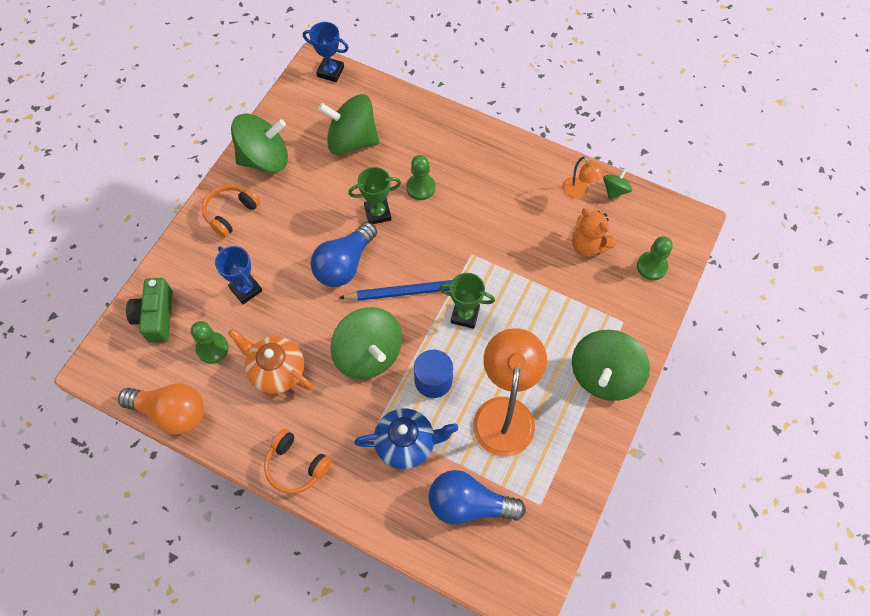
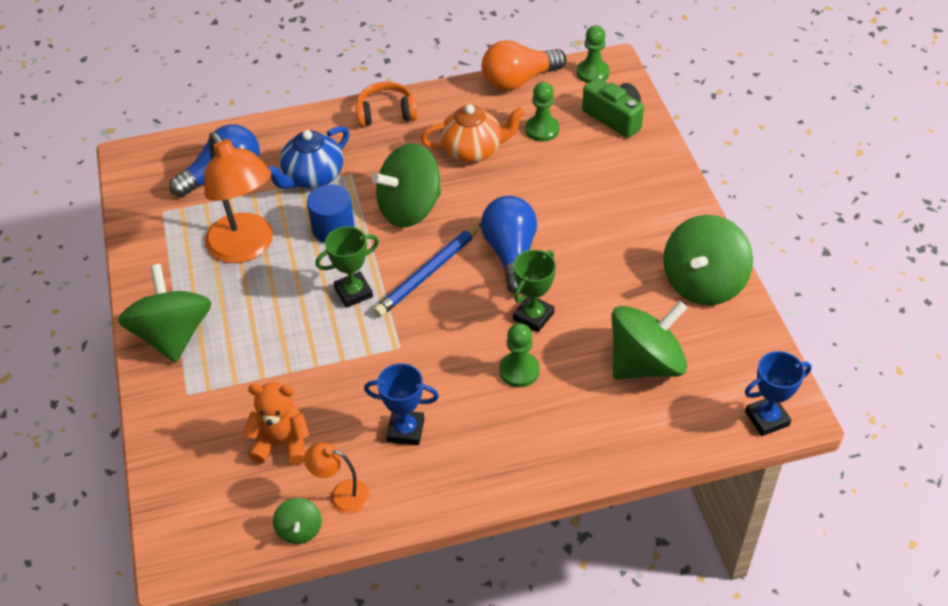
camera: 140 degrees right, 15 degrees down
orange headphones [202,185,261,238] -> none
blue trophy [215,246,262,304] -> blue trophy moved to [364,363,439,445]
green spinning top [330,307,402,379] -> green spinning top turned 45 degrees counterclockwise [372,143,441,228]
green pawn [637,236,673,280] -> green pawn moved to [577,25,610,83]

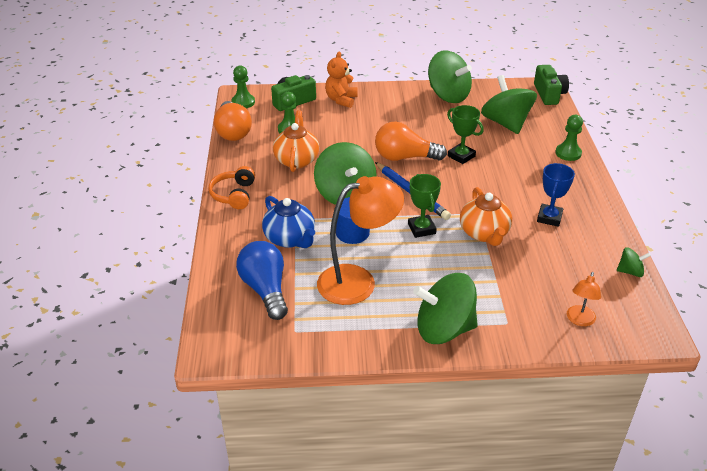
camera: 80 degrees left, 10 degrees down
orange teddy bear [243,382,310,465] -> orange teddy bear moved to [325,51,357,108]
orange lamp [304,443,370,513] -> orange lamp moved to [567,272,601,326]
blue light bulb [481,196,537,295] -> orange light bulb [375,122,447,161]
green pawn [499,323,540,387] -> green pawn moved to [556,115,583,161]
blue trophy [745,351,812,436] -> green camera [534,65,569,105]
none -> orange teapot [460,187,512,246]

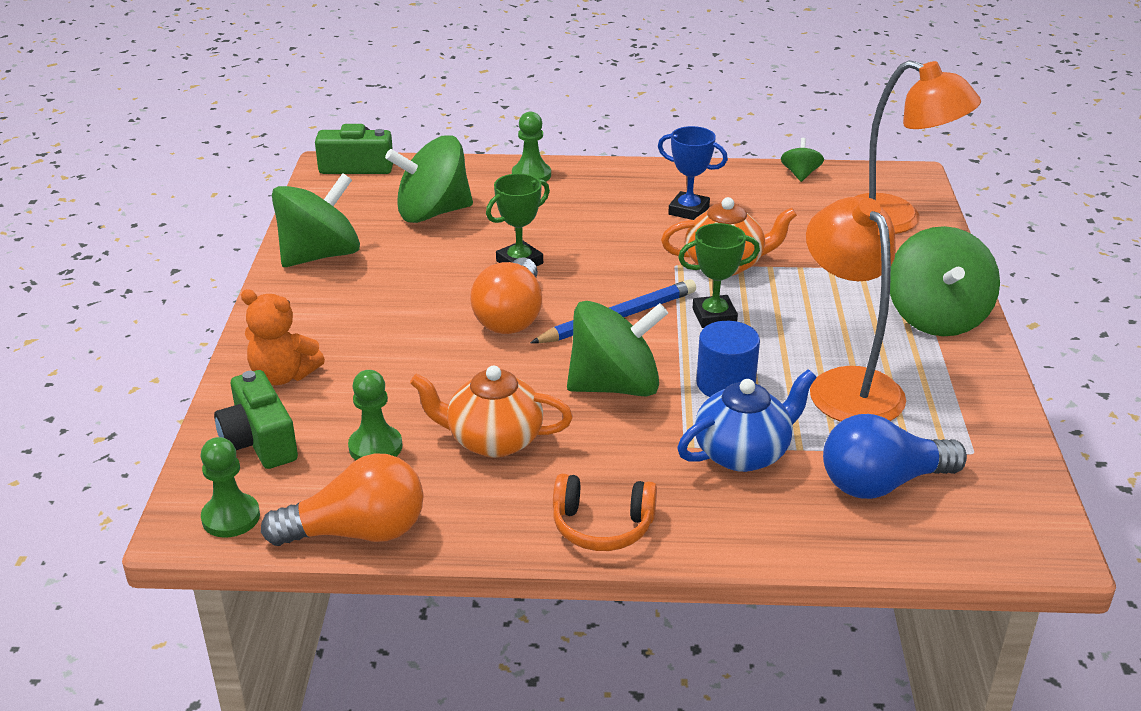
camera: 85 degrees left, 5 degrees down
orange lamp [567,272,601,326] -> orange lamp [855,60,981,234], size x2.09

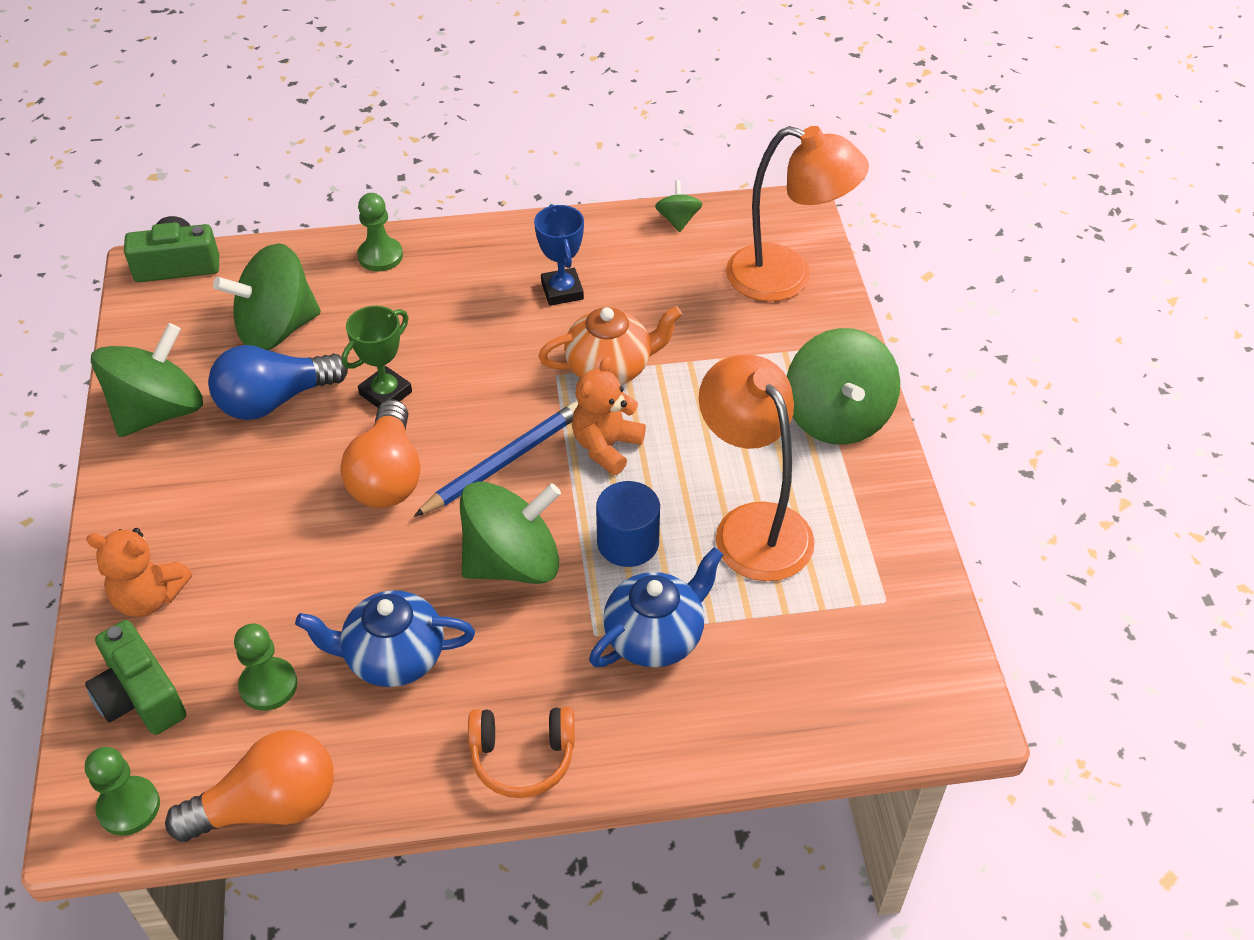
camera: 10 degrees left, 15 degrees up
orange teapot [410,366,573,457] -> blue teapot [295,590,475,687]
blue trophy [658,126,728,220] -> blue trophy turned 60 degrees clockwise [534,204,584,306]
green trophy [678,223,760,328] -> orange teddy bear [572,357,646,475]
blue light bulb [823,414,967,499] -> blue light bulb moved to [208,345,348,420]

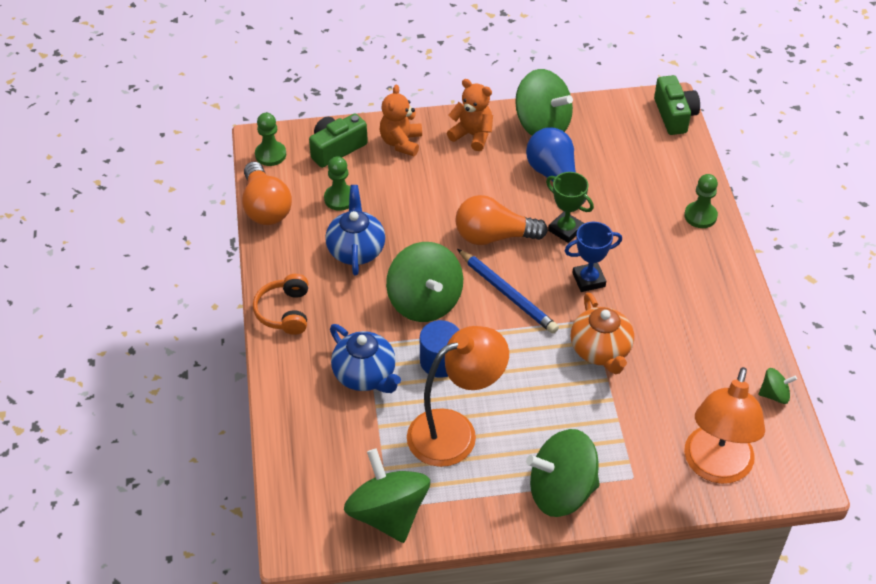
camera: 90 degrees right, 0 degrees up
green spinning top [213,243,321,350] -> green spinning top moved to [344,448,430,543]
blue trophy [534,204,584,306] -> blue trophy moved to [565,222,622,292]
orange teddy bear [572,357,646,475] -> orange teddy bear moved to [447,79,493,151]

